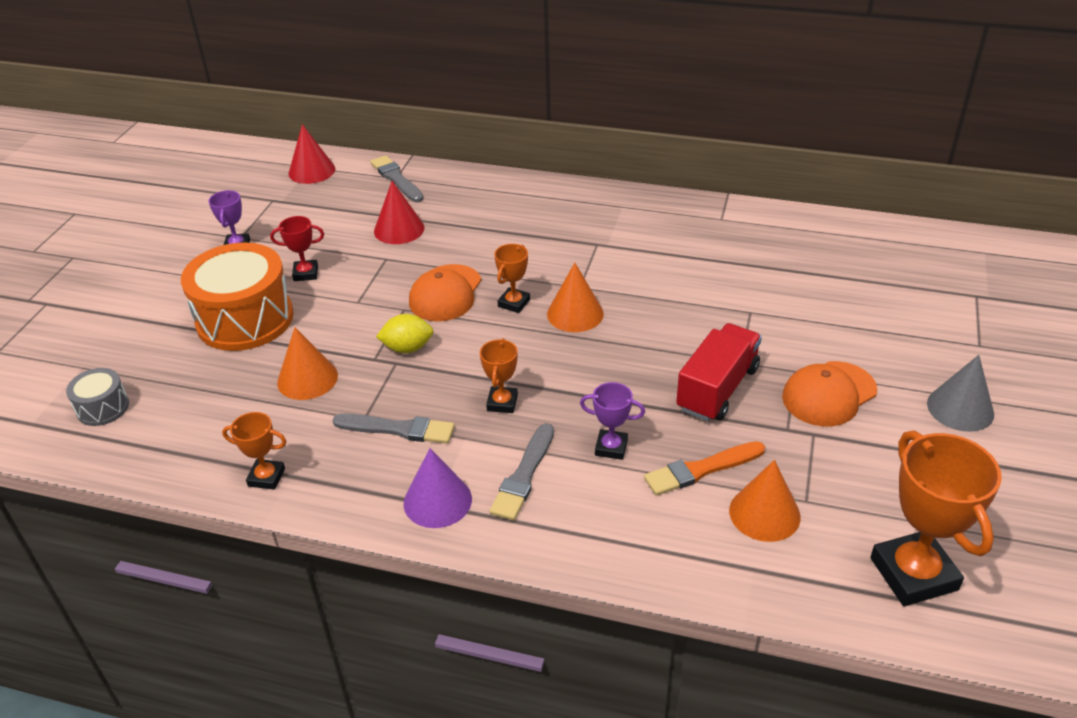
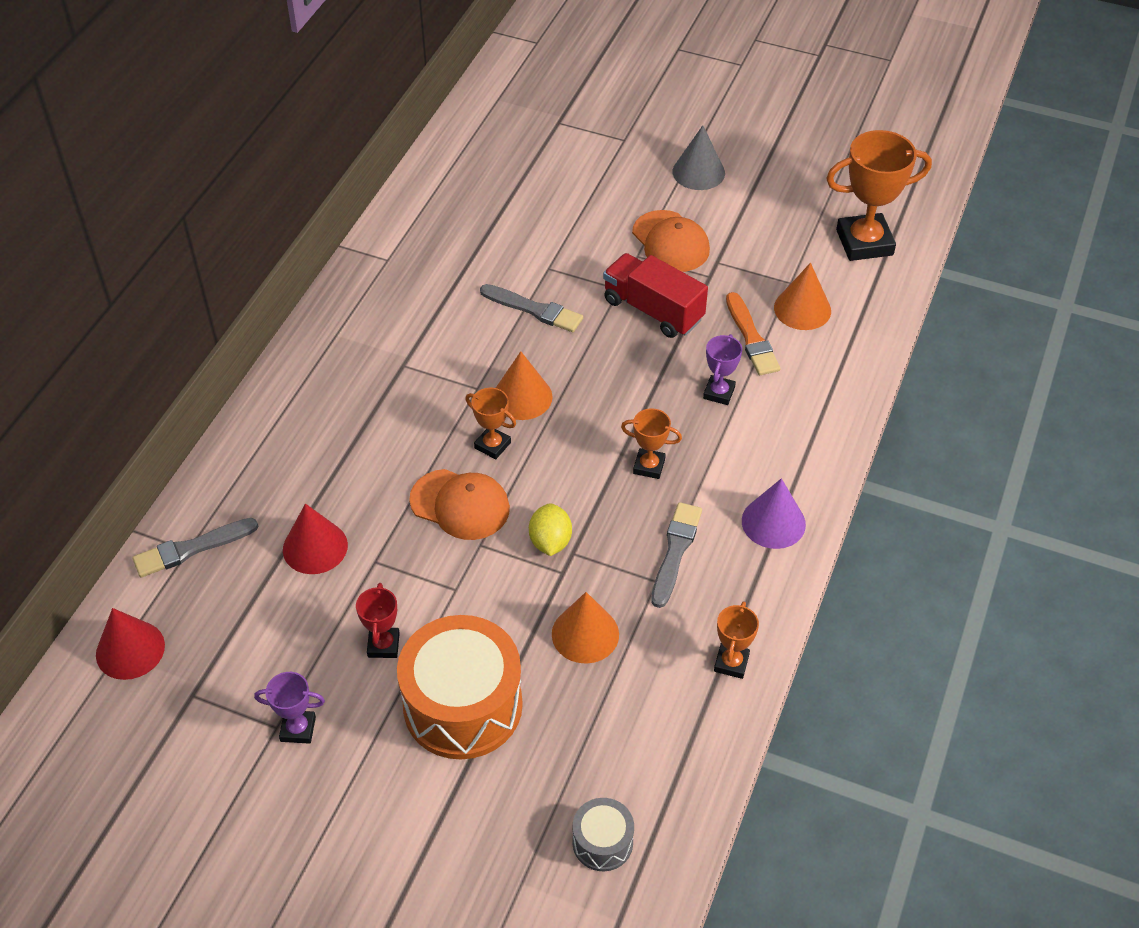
camera: 85 degrees left, 10 degrees up
grey brush [490,423,554,520] -> grey brush moved to [480,284,583,332]

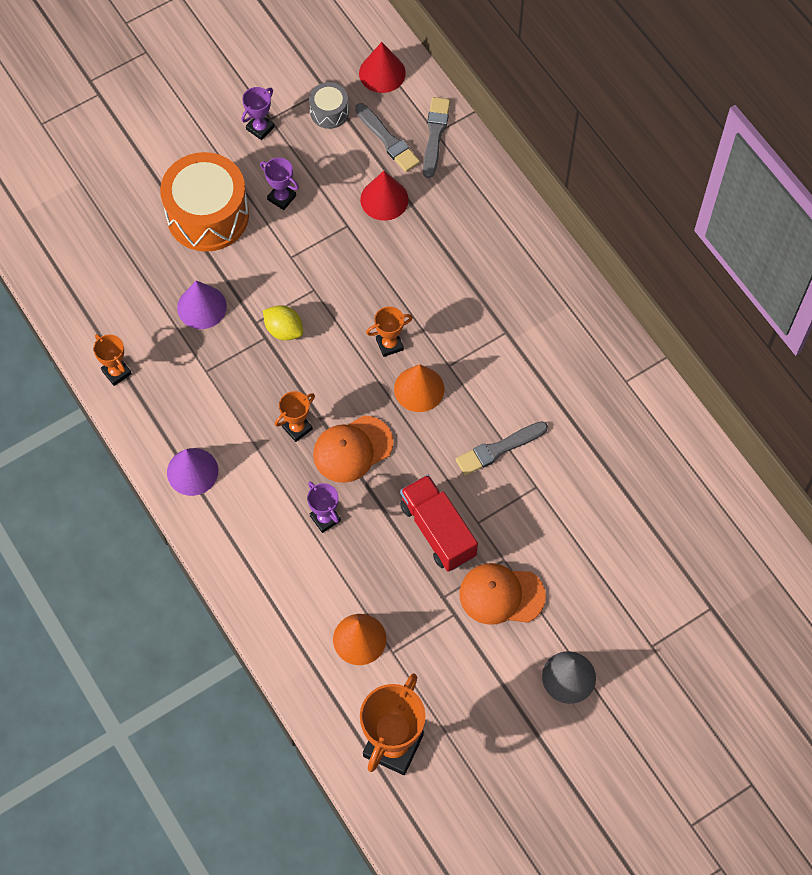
camera: 125 degrees right, 15 degrees up
red trophy [356,583,400,658] -> purple trophy [260,158,299,210]
orange cap [409,469,510,540] -> orange cap moved to [313,415,393,483]
orange cone [552,592,619,664] -> purple cone [177,281,227,329]
grey drum [572,798,634,871] -> grey drum moved to [309,82,349,129]
red truck [603,253,708,338] -> red truck turned 105 degrees counterclockwise [400,475,478,572]
grey brush [651,502,702,608] -> grey brush moved to [355,103,420,172]
orange brush [726,292,780,375] -> none

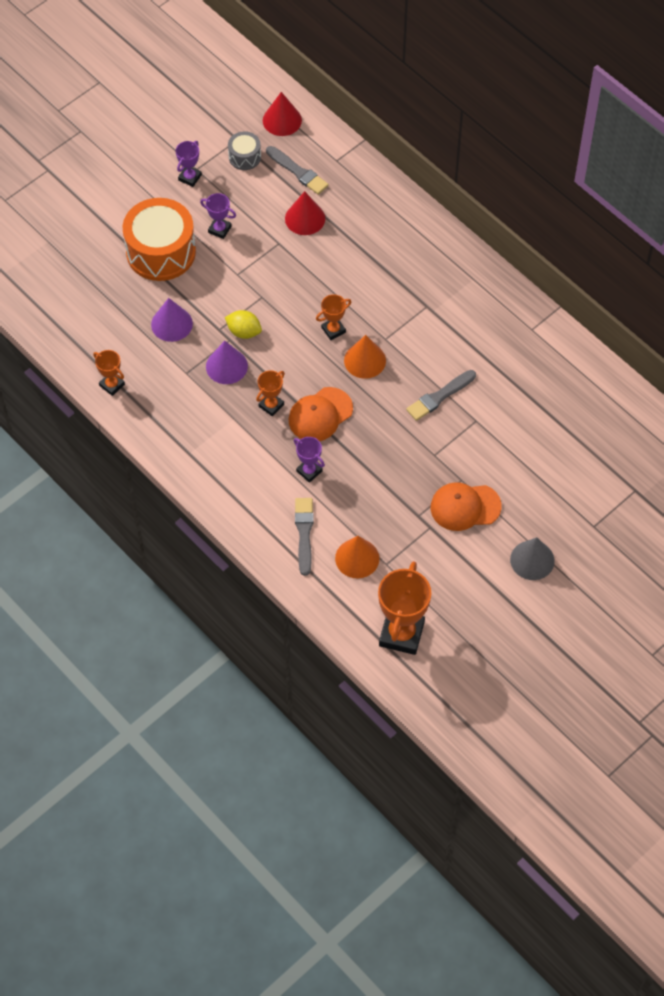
camera: 10 degrees left, 5 degrees down
purple cone [167,448,218,496] -> purple cone moved to [206,341,248,384]
red truck [400,475,478,572] -> none
grey brush [423,97,451,178] -> grey brush moved to [295,498,314,576]

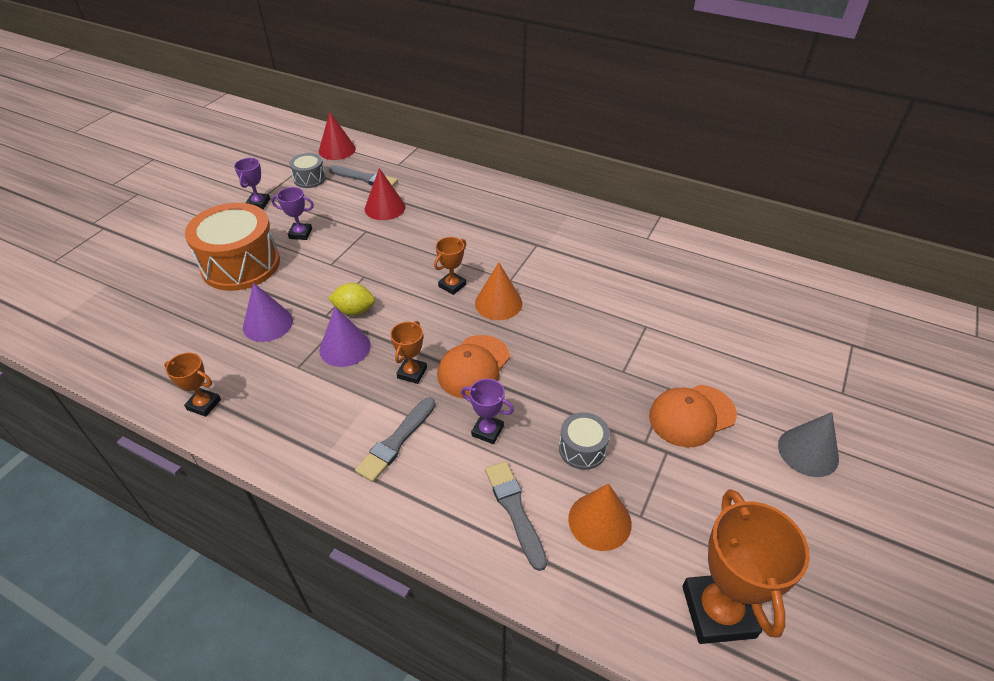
camera: 20 degrees left, 15 degrees down
grey brush [406,370,476,421] -> grey brush moved to [355,397,436,482]
none -> grey drum [559,412,610,470]

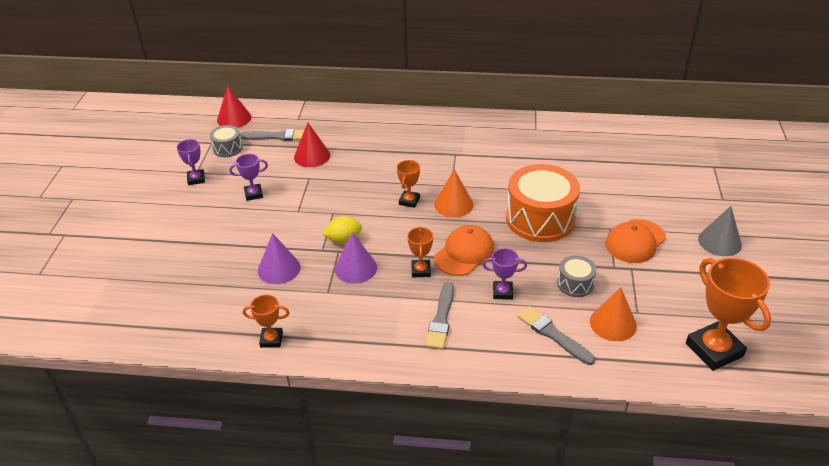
camera: 20 degrees left, 5 degrees down
orange drum [185,203,280,291] -> orange drum moved to [506,164,580,242]
orange cap [437,335,510,398] -> orange cap turned 150 degrees counterclockwise [434,225,494,276]

